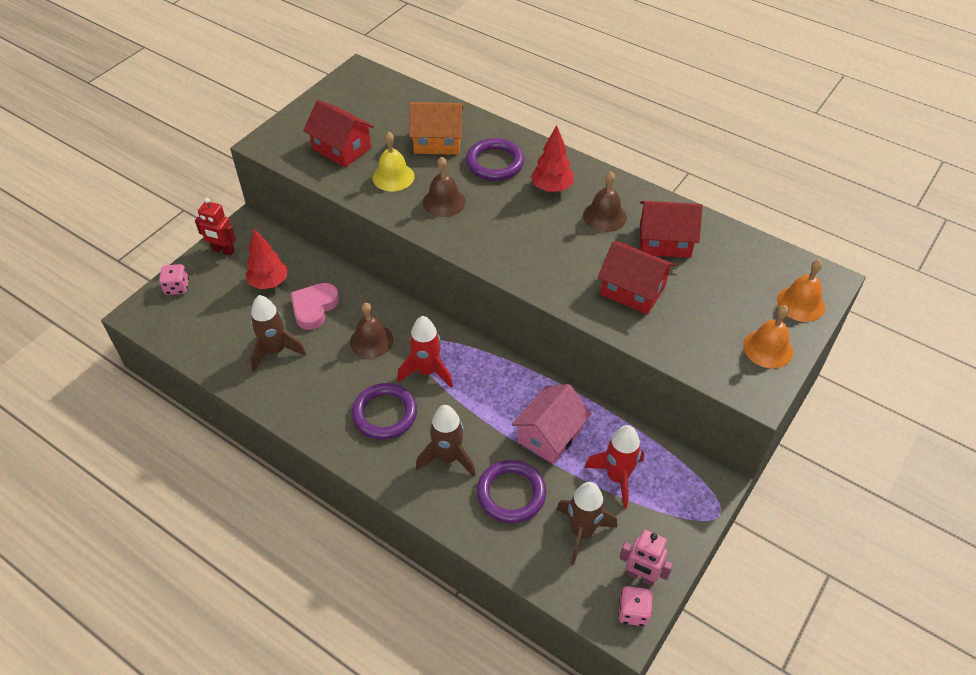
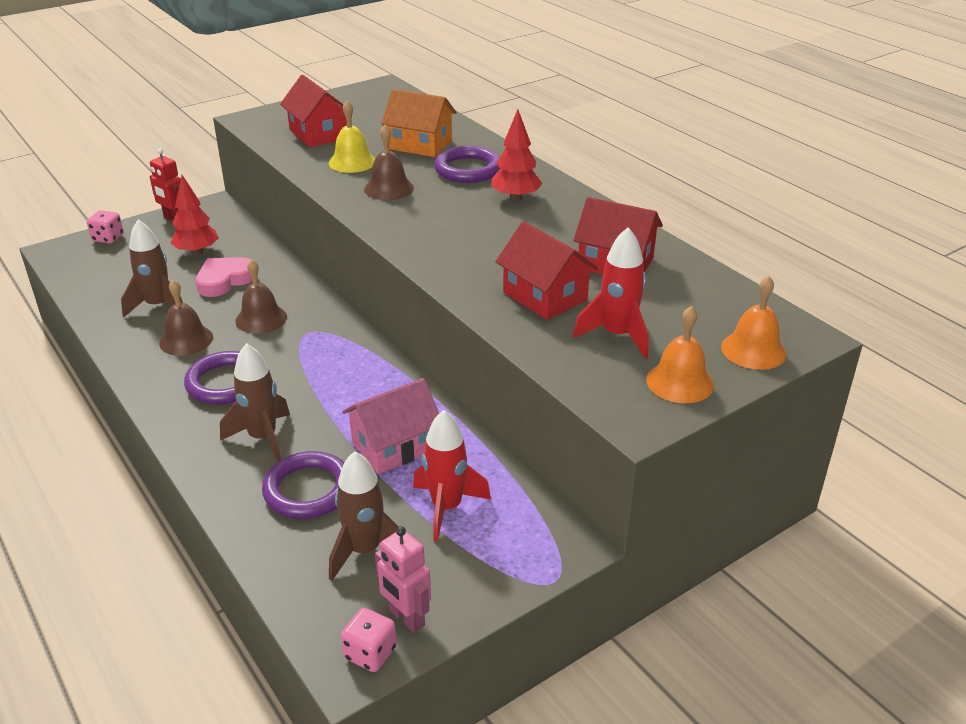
camera: 20 degrees right, 15 degrees down
red rocket [397,316,453,388] -> red rocket moved to [573,227,649,358]
brown bell [583,171,627,232] -> brown bell moved to [159,280,213,356]

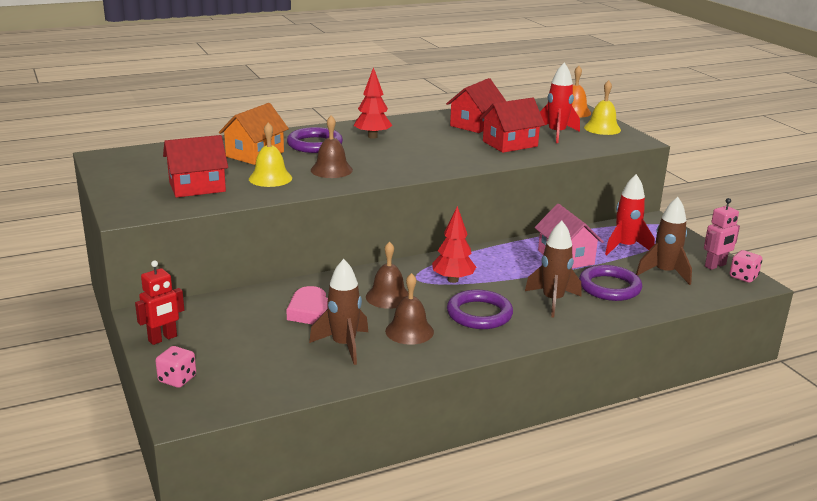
camera: 80 degrees left, 10 degrees down
red tree [171,175,219,255] -> red tree moved to [432,206,476,283]
orange bell [646,306,714,403] -> yellow bell [584,80,621,135]

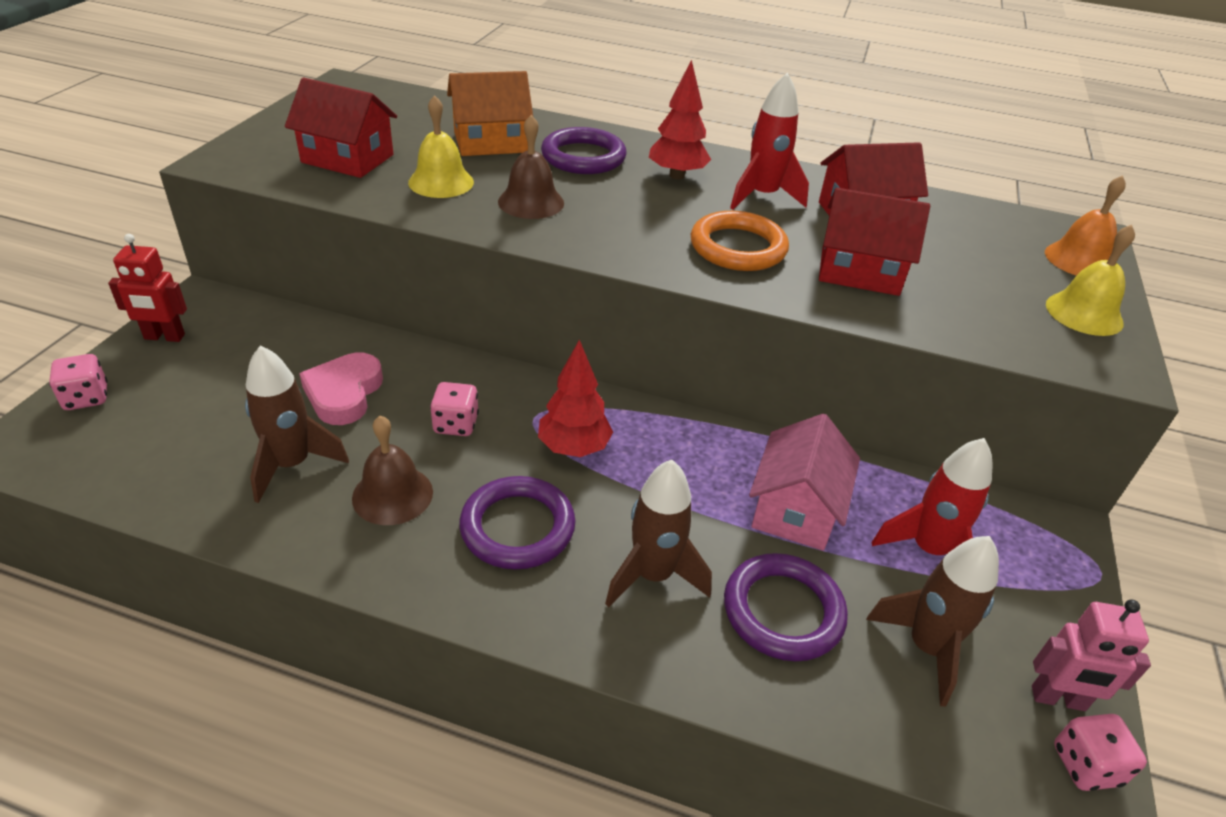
camera: 40 degrees right, 15 degrees up
brown bell [366,241,408,309] -> pink dice [430,382,479,436]
red rocket [540,63,580,143] -> red rocket moved to [730,73,809,209]
none -> orange ring [691,211,789,271]

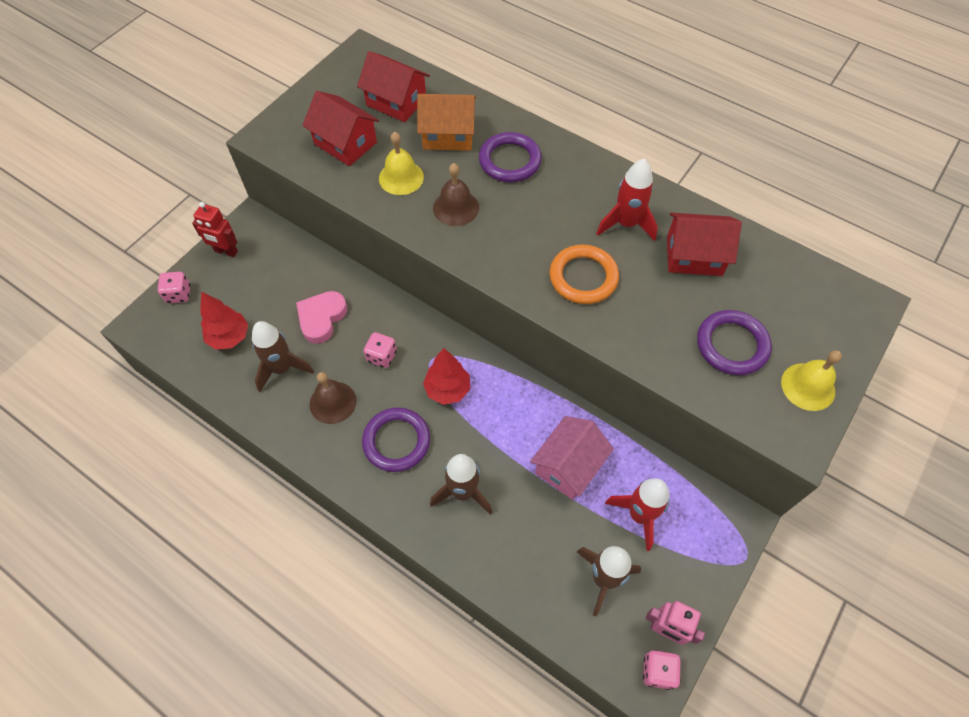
camera: 20 degrees right, 20 degrees up
red tree [649,59,711,179] -> red tree moved to [200,292,248,350]
purple ring [724,553,848,661] -> purple ring moved to [697,310,772,375]
red house [819,188,930,296] -> red house moved to [357,51,430,122]
orange bell [1045,175,1126,275] -> none

